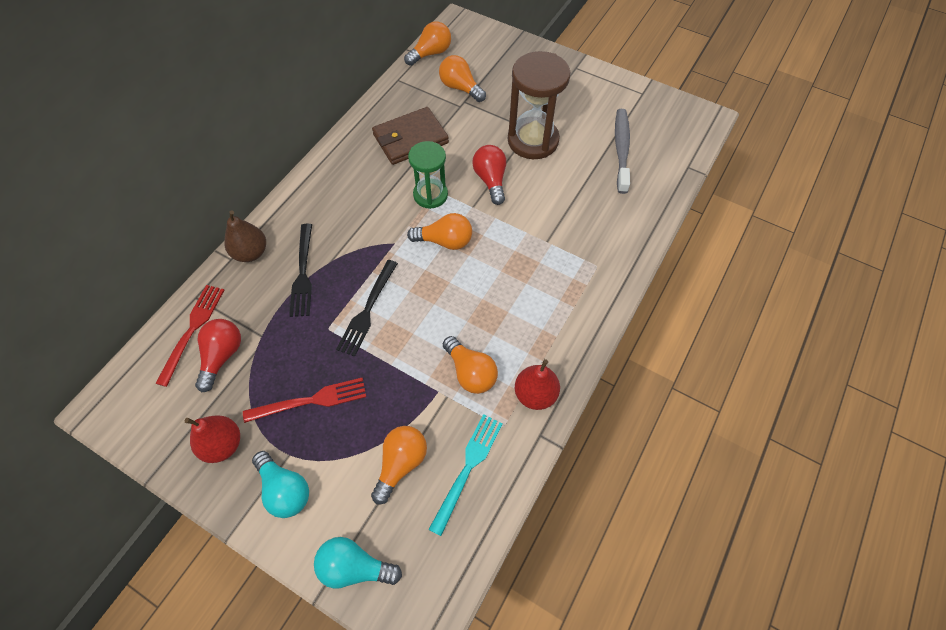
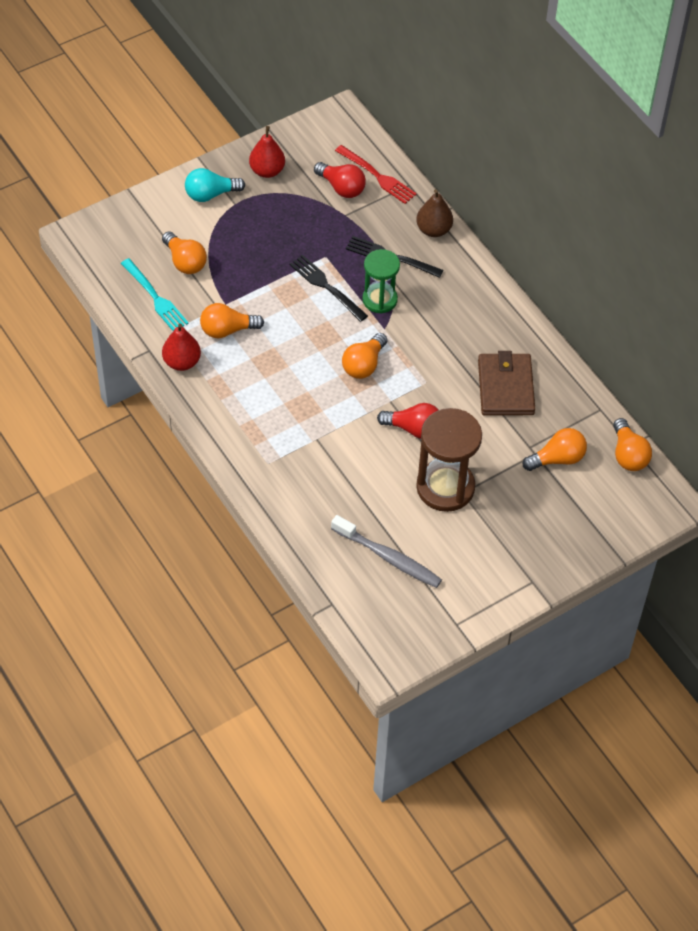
camera: 115 degrees right, 5 degrees down
red fork [243,378,366,423] -> none
turquoise light bulb [314,537,402,589] -> none
green hourglass [408,141,448,209] -> green hourglass moved to [362,249,400,314]

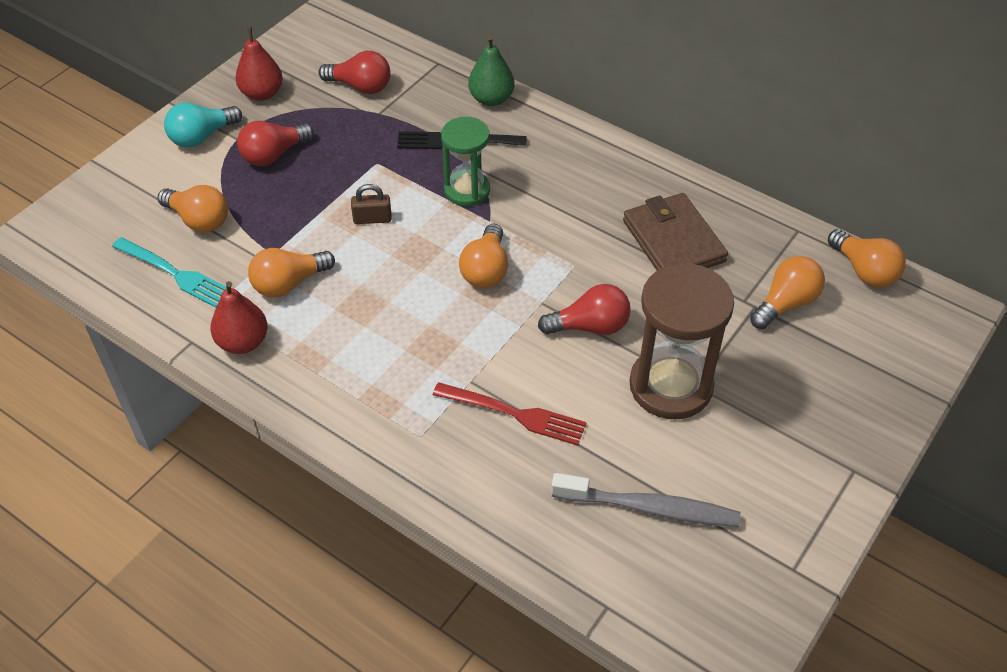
camera: 20 degrees left, 5 degrees down
black fork [290,255,368,322] -> none
red fork [335,145,417,204] -> red fork moved to [433,382,587,446]
brown pear [416,189,453,237] -> green pear [468,36,515,106]
none -> red light bulb [237,121,314,166]
none -> brown padlock [351,184,392,224]

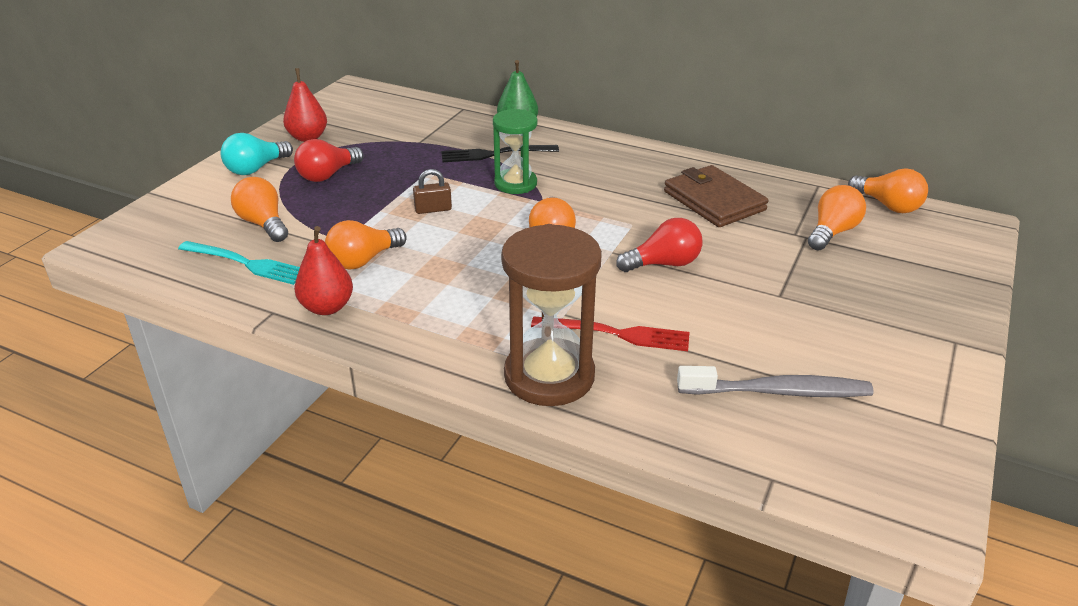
camera: 10 degrees left, 15 degrees down
orange light bulb [157,185,228,233] -> orange light bulb turned 150 degrees counterclockwise [231,177,288,242]
red light bulb [319,51,391,94] -> none
brown hourglass [629,263,734,419] -> brown hourglass moved to [501,224,602,406]

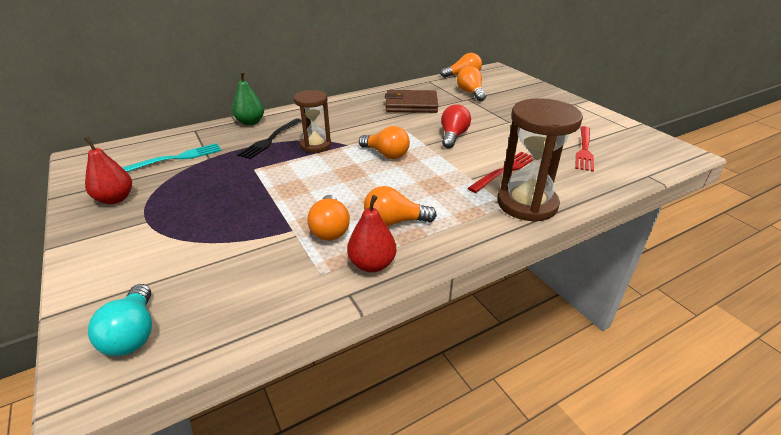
camera: 55 degrees left, 0 degrees up
turquoise fork [178,241,300,285] -> turquoise fork moved to [122,143,222,172]
turquoise light bulb [221,133,293,175] -> turquoise light bulb moved to [88,284,152,356]
orange light bulb [231,177,288,242] -> orange light bulb moved to [364,186,437,226]
red light bulb [294,139,363,182] -> none
brown padlock [413,169,452,214] -> none
green hourglass [493,109,537,194] -> brown hourglass [294,90,331,153]
grey toothbrush [677,366,874,397] -> red fork [575,126,594,172]

